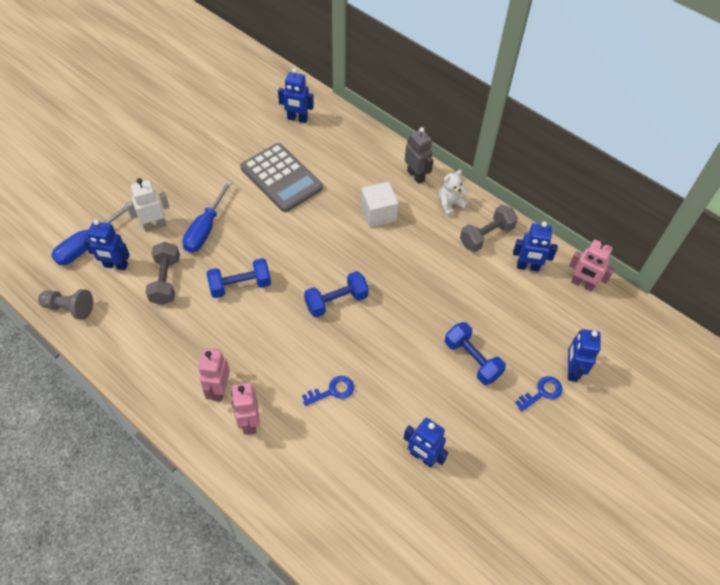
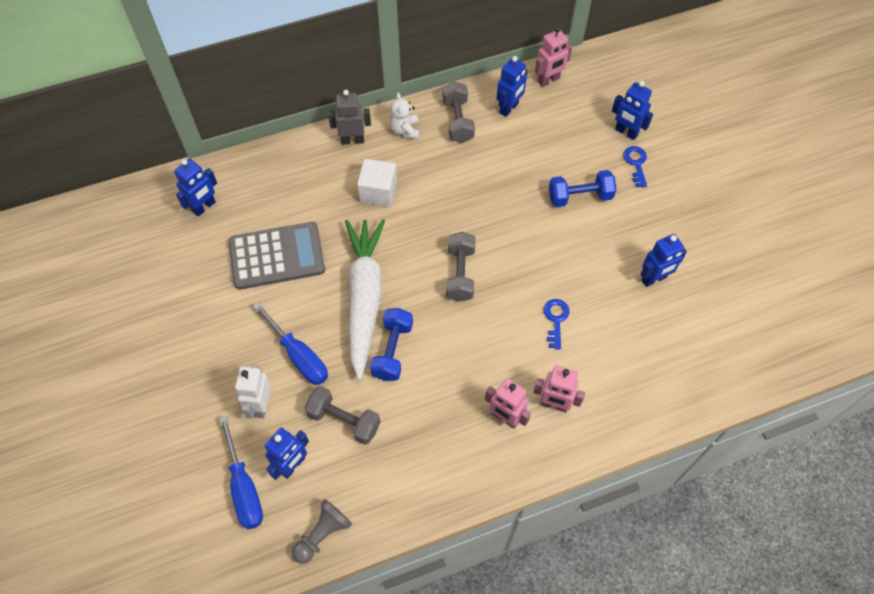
camera: 60 degrees left, 5 degrees up
blue dumbbell [304,271,369,317] -> grey dumbbell [446,232,476,302]
none -> white carrot [345,219,385,380]

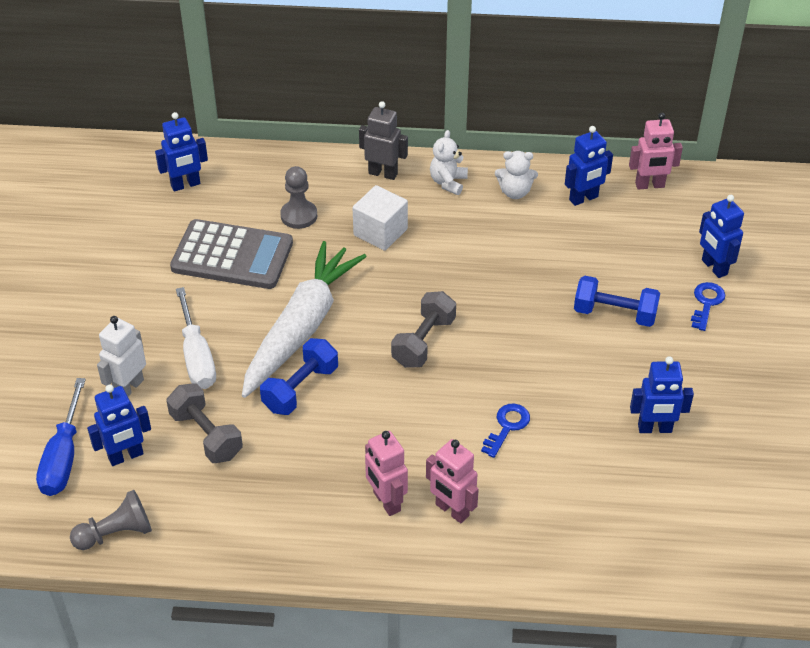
camera: 25 degrees right, 15 degrees down
blue screwdriver [253,302,328,385] -> white screwdriver [176,287,216,389]
grey dumbbell [443,81,475,143] -> white teddy bear [495,151,538,199]
none -> grey pawn [280,166,317,229]

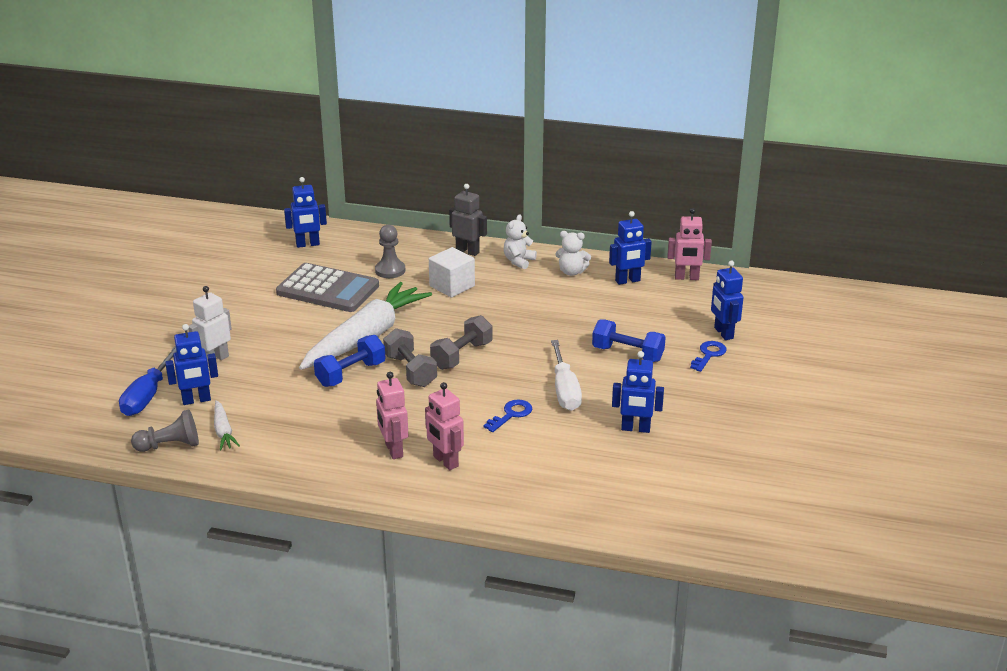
camera: 10 degrees right, 15 degrees down
grey dumbbell [166,383,243,463] -> grey dumbbell moved to [383,328,437,387]
white screwdriver [176,287,216,389] -> white screwdriver moved to [551,340,582,411]
none -> white carrot [214,400,240,450]

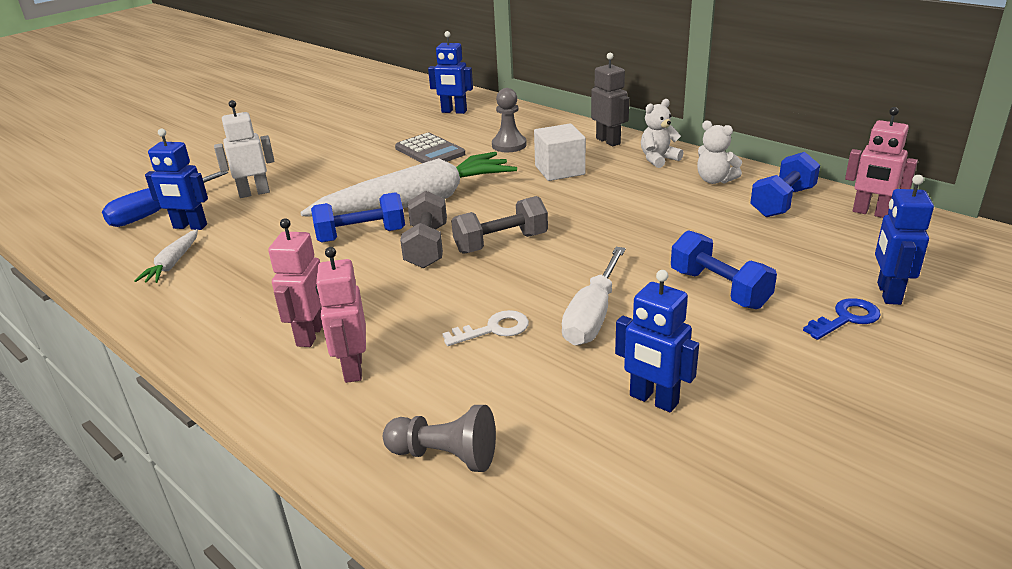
camera: 30 degrees right, 0 degrees up
grey pawn [131,409,199,452] -> grey pawn moved to [383,405,496,472]
grey calculator [276,263,379,312] -> grey calculator [395,133,465,163], size x0.66
blue key [484,400,532,432] -> white key [442,310,529,346]
blue robot [609,211,652,285] -> blue dumbbell [750,152,820,217]

